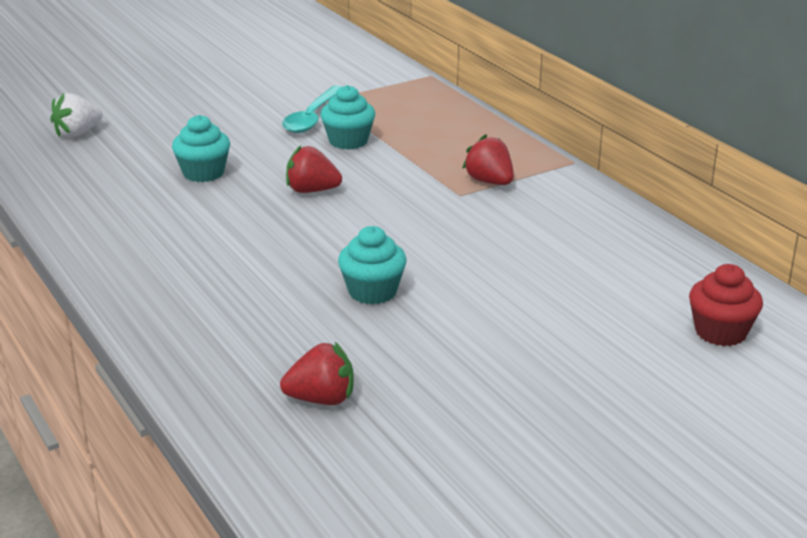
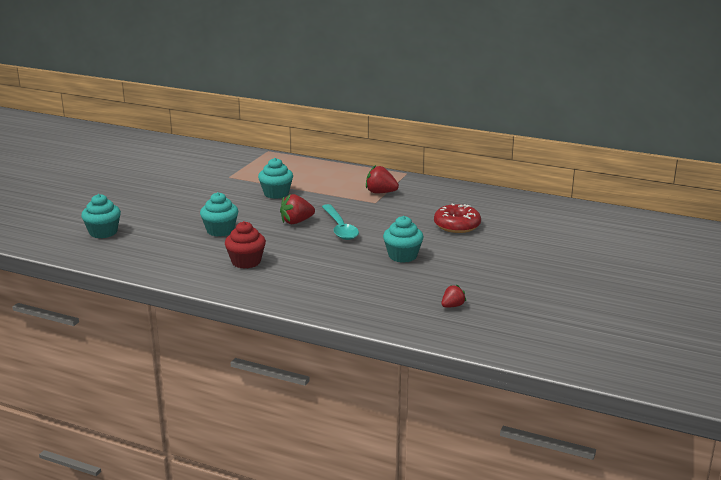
camera: 35 degrees left, 5 degrees down
white strawberry [50,93,102,138] -> turquoise cupcake [81,194,121,238]
red strawberry [280,342,354,405] -> red strawberry [441,284,466,308], size x0.62
turquoise spoon [282,86,342,133] -> turquoise spoon moved to [322,204,359,240]
red cupcake [689,264,763,346] -> red cupcake moved to [225,221,266,269]
none -> red donut [434,204,481,233]

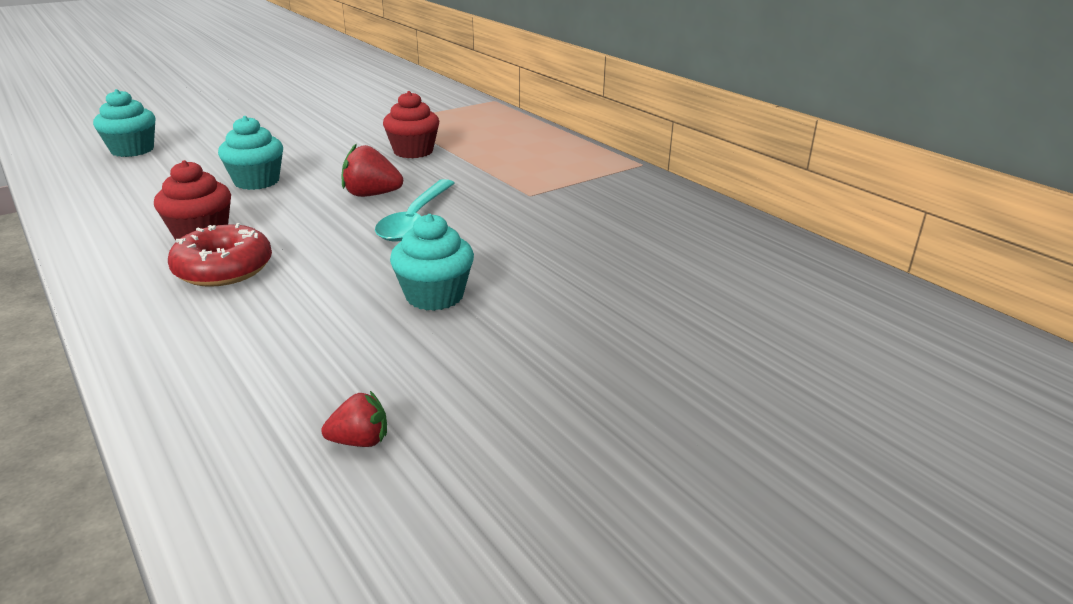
camera: 30 degrees right, 5 degrees up
turquoise cupcake [258,158,293,199] -> red cupcake [383,91,439,158]
red strawberry [366,165,399,193] -> none
red donut [434,204,481,233] -> red donut moved to [168,223,272,287]

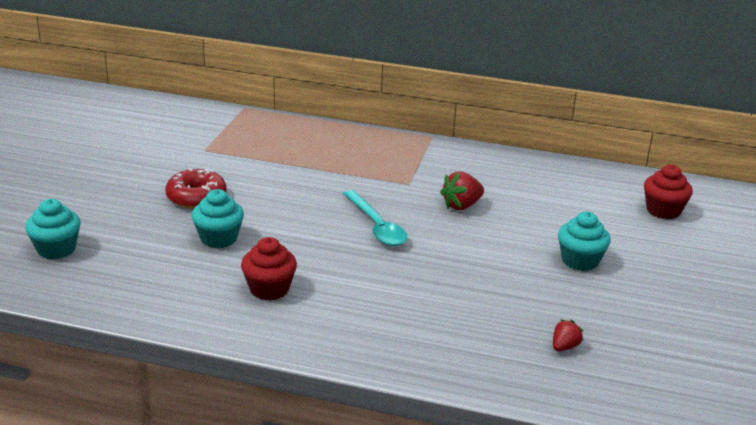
camera: 40 degrees left, 0 degrees up
red donut [168,223,272,287] -> red donut moved to [165,168,227,209]
red strawberry [341,143,403,197] -> red strawberry moved to [440,171,484,210]
red cupcake [383,91,439,158] -> red cupcake moved to [644,165,693,219]
turquoise cupcake [390,214,474,311] -> turquoise cupcake moved to [558,212,611,271]

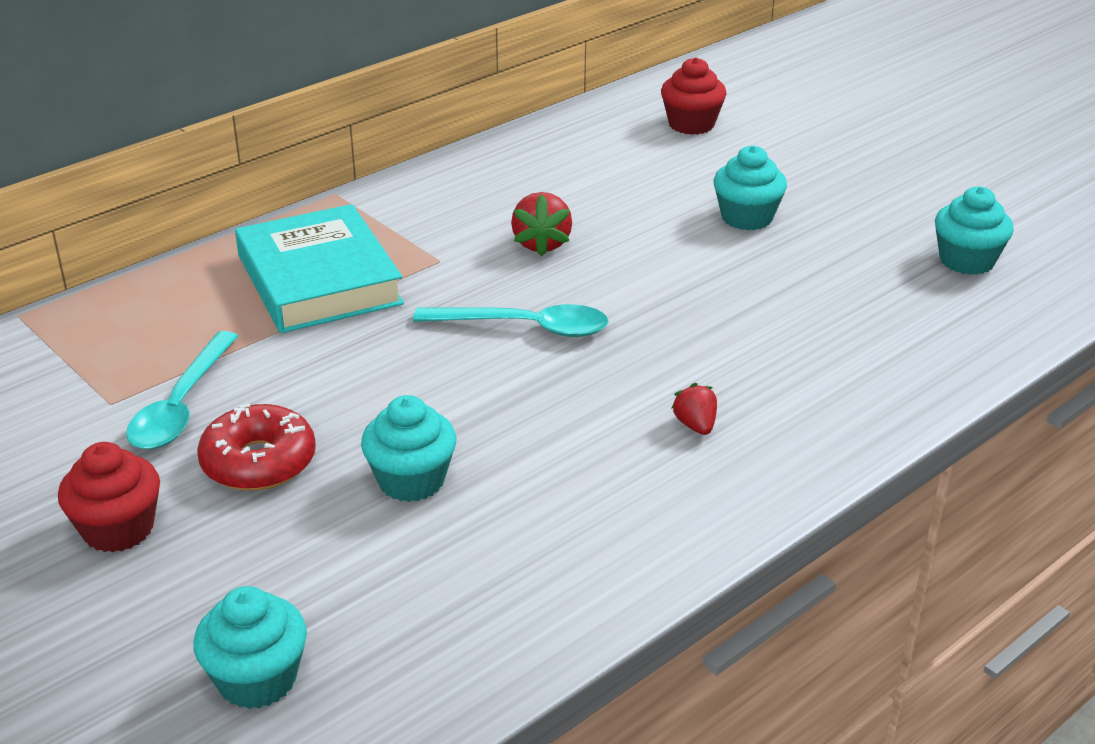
camera: 55 degrees left, 5 degrees up
red cupcake [241,237,297,300] -> red cupcake moved to [58,442,160,553]
red strawberry [553,319,583,351] -> red strawberry moved to [671,383,717,435]
none -> turquoise spoon [126,331,238,449]
none -> turquoise book [235,204,404,333]
none -> turquoise cupcake [935,187,1014,275]

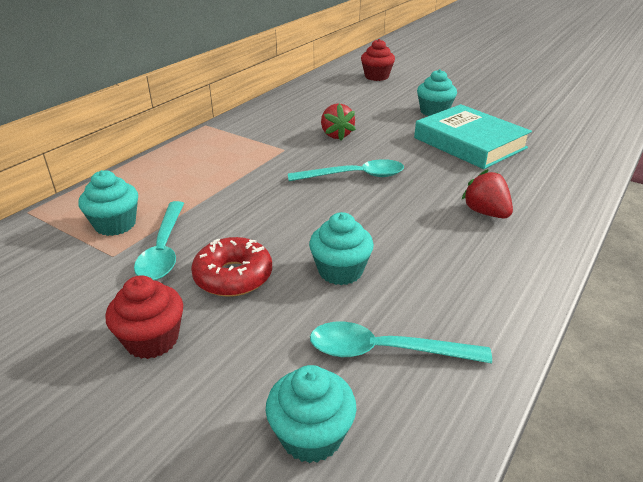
camera: 15 degrees left, 0 degrees up
turquoise book [235,204,404,333] -> turquoise book moved to [414,104,532,169]
red strawberry [671,383,717,435] -> red strawberry [461,169,513,219], size x1.60
turquoise cupcake [935,187,1014,275] -> turquoise cupcake moved to [78,170,138,236]
none -> turquoise spoon [310,322,492,363]

